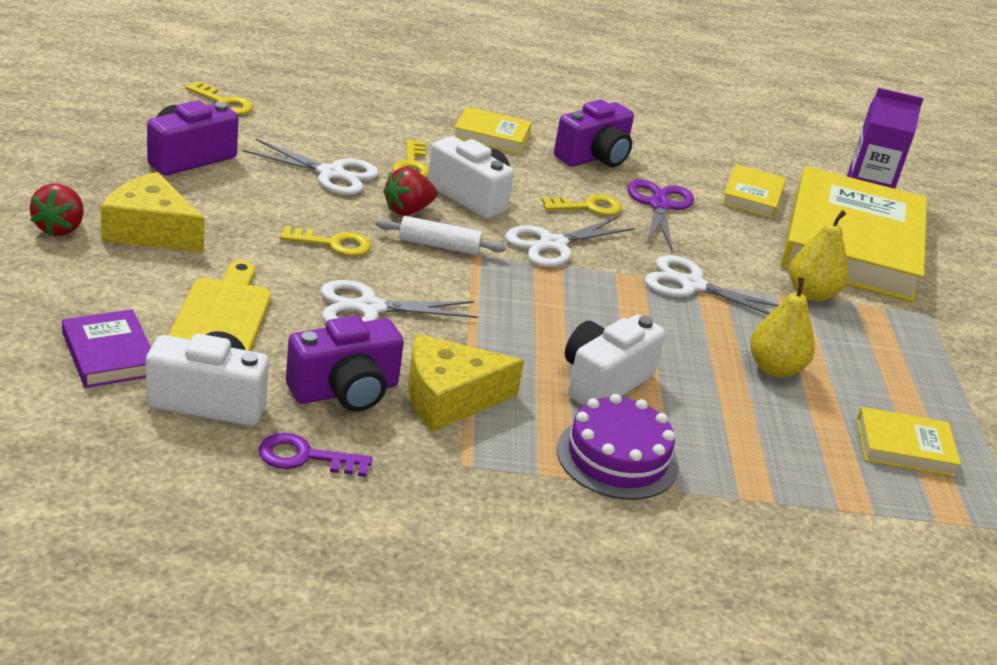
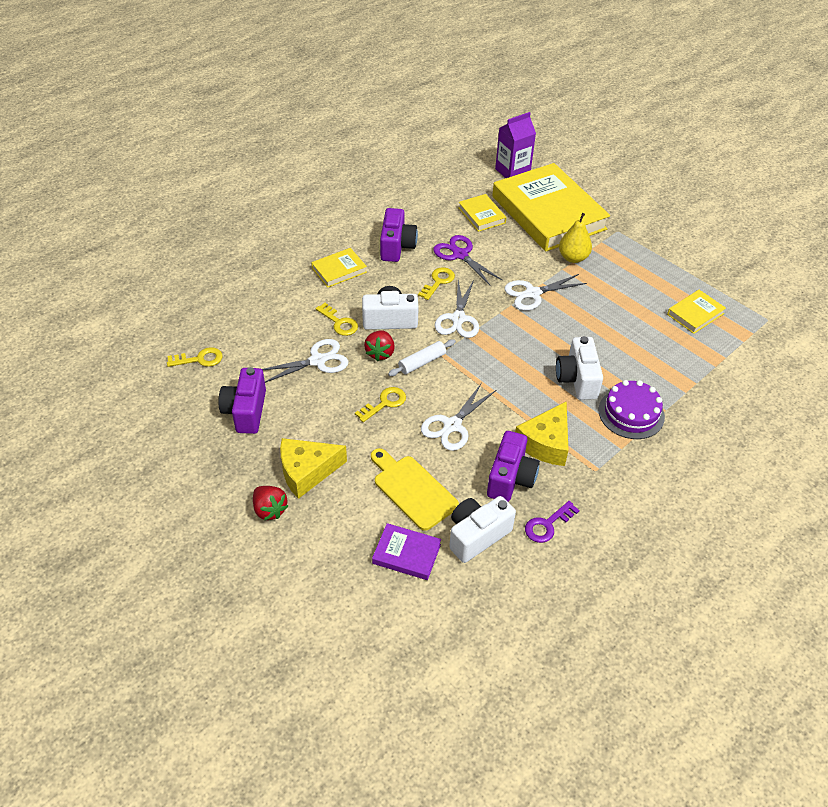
camera: 40 degrees left, 15 degrees up
yellow pear [750,277,815,377] -> none

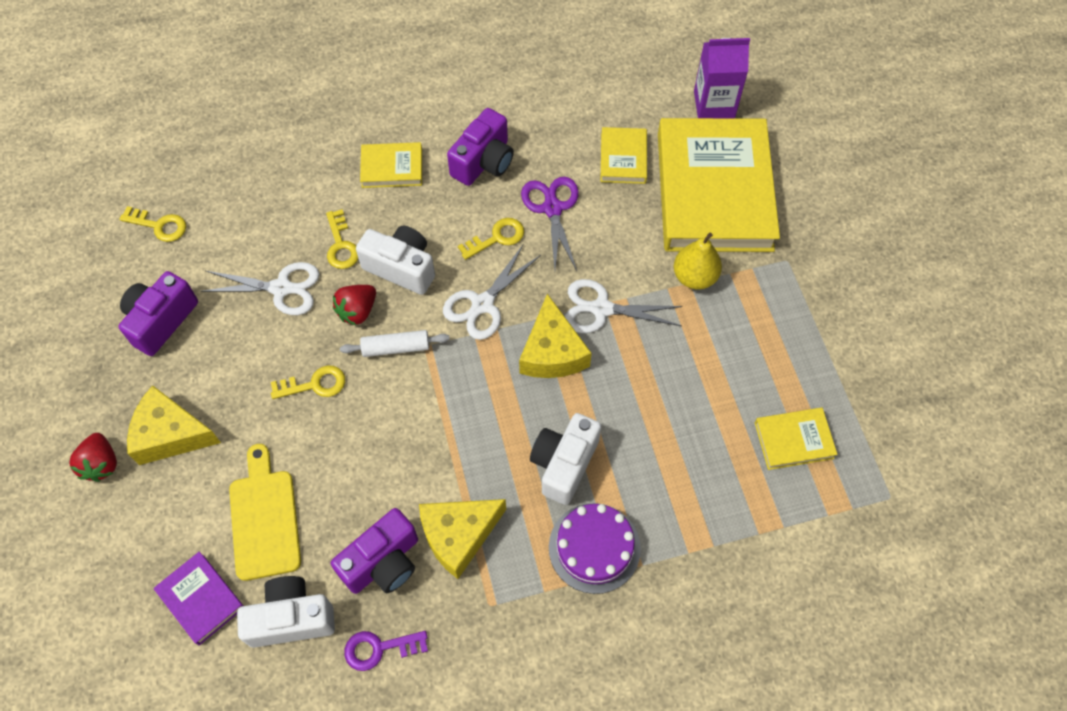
camera: 30 degrees right, 15 degrees up
white scissors [421,383,496,451] -> none
none -> yellow cheese [519,294,592,378]

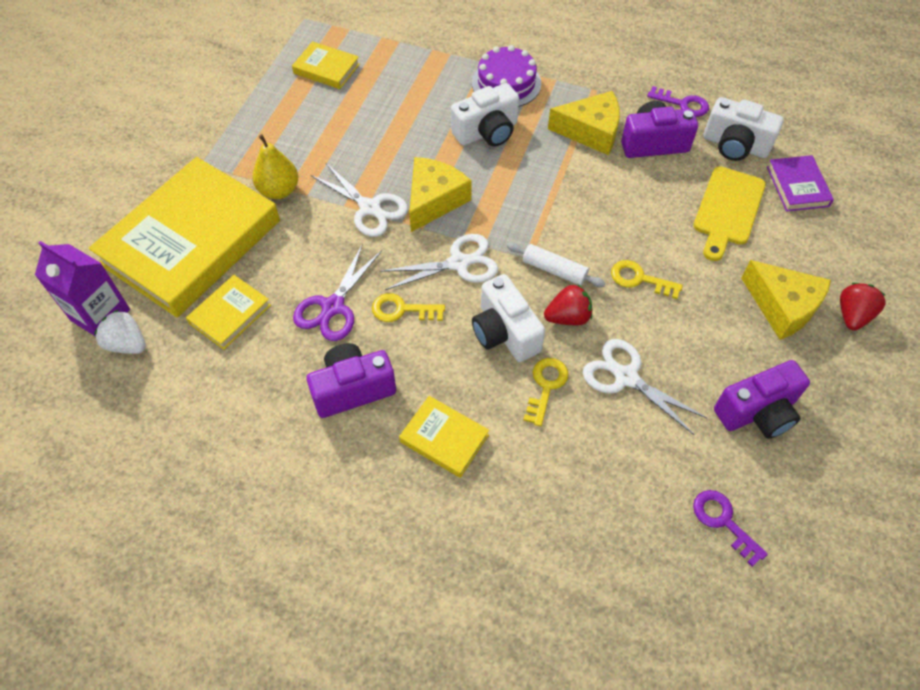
camera: 145 degrees left, 5 degrees down
yellow key [119,206,186,242] -> purple key [693,490,768,567]
none -> white strawberry [94,310,146,354]

